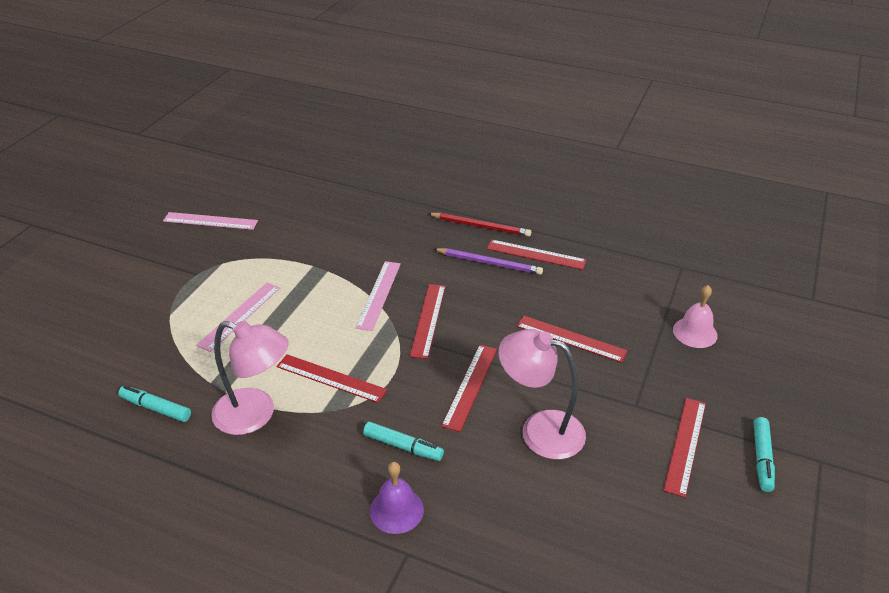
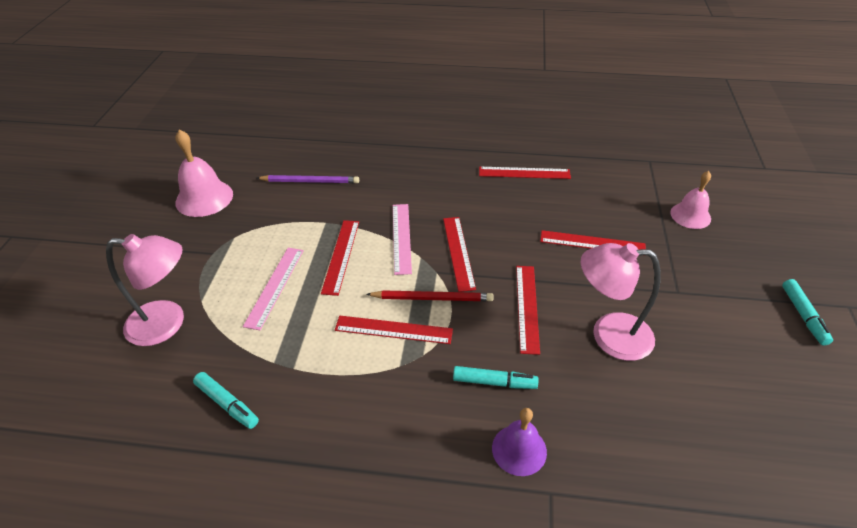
camera: 15 degrees left, 5 degrees up
turquoise marker [118,386,191,422] -> turquoise marker turned 150 degrees counterclockwise [193,372,259,429]
pink ruler [163,212,258,230] -> pink bell [175,129,233,217]
pink lamp [211,320,289,435] -> pink lamp moved to [106,234,184,346]
red pencil [428,213,531,237] -> red pencil moved to [366,290,494,301]
purple pencil [434,248,543,275] -> purple pencil moved to [257,175,359,183]
red ruler [663,398,706,498] -> red ruler moved to [321,220,359,296]

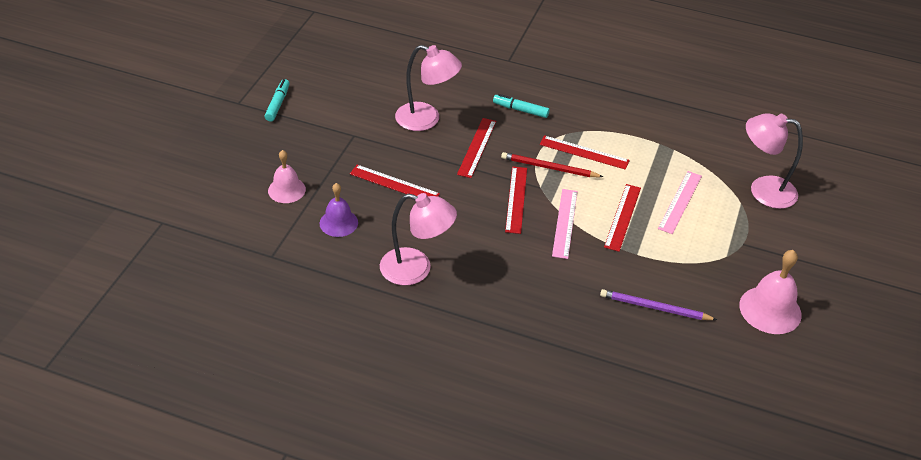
camera: 170 degrees left, 0 degrees up
turquoise marker [193,372,259,429] -> none
red ruler [479,167,571,179] -> pink lamp [380,193,457,286]
purple bell [492,408,547,476] -> purple bell moved to [320,183,358,237]

